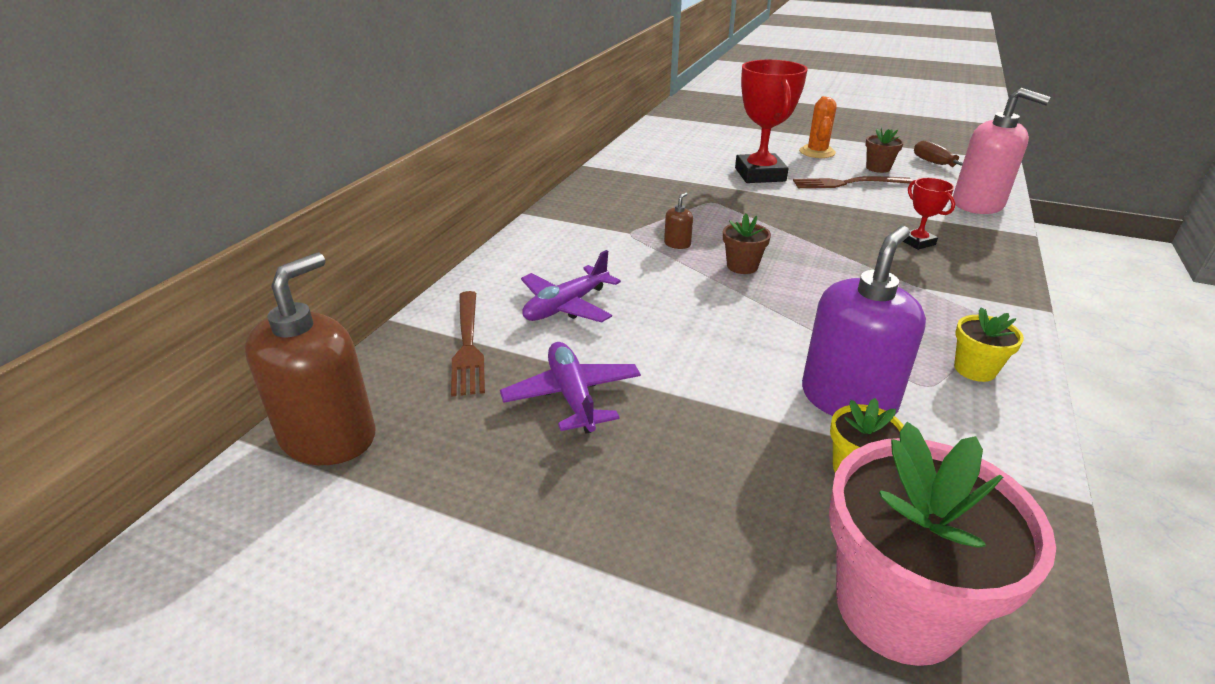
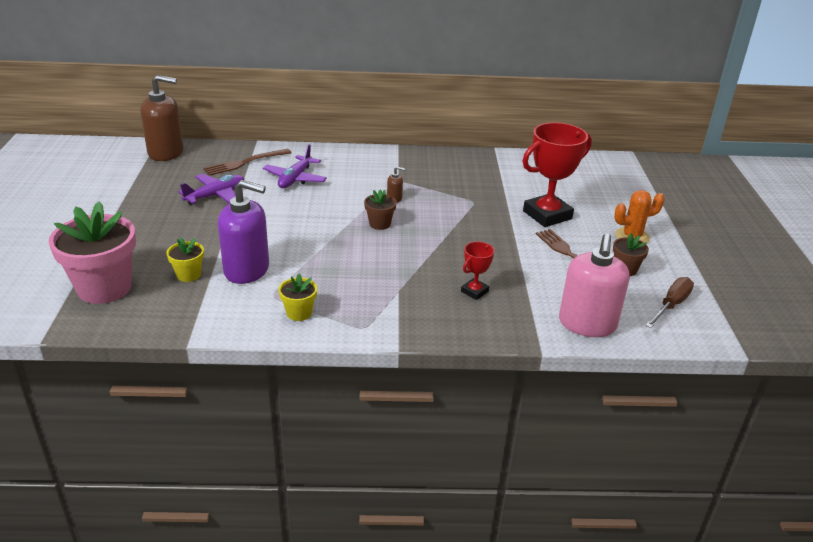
camera: 65 degrees right, 0 degrees up
purple plane [521,250,621,323] -> purple plane turned 90 degrees counterclockwise [263,144,327,188]

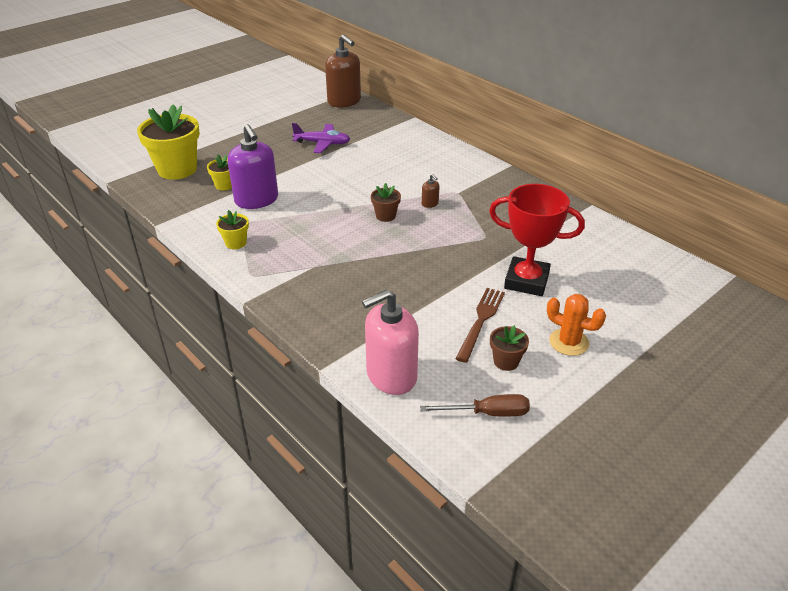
camera: 50 degrees right, 5 degrees up
pink flower pot [48,201,136,304] -> yellow flower pot [137,104,200,180]
brown fork [203,149,291,176] -> none
purple plane [263,144,327,188] -> none
red trophy [461,242,494,300] -> none

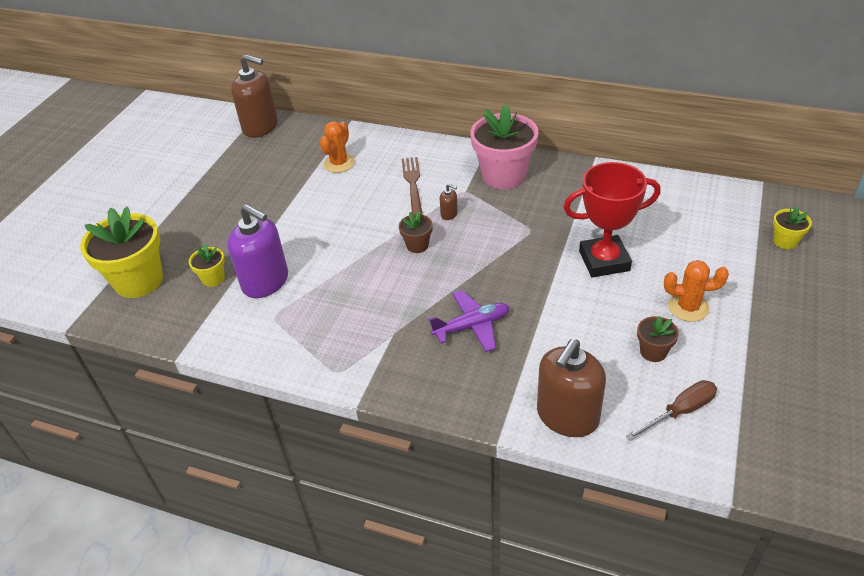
camera: 25 degrees left, 5 degrees up
yellow flower pot [216,210,249,249] -> yellow flower pot moved to [773,206,812,249]
purple plane [292,123,350,153] -> purple plane moved to [428,290,509,352]
pink soap dispenser [362,289,419,395] -> brown soap dispenser [537,339,606,437]
brown fork [455,288,505,363] -> brown fork moved to [401,157,423,215]
none -> orange cactus [320,121,355,173]
none -> pink flower pot [470,104,539,189]

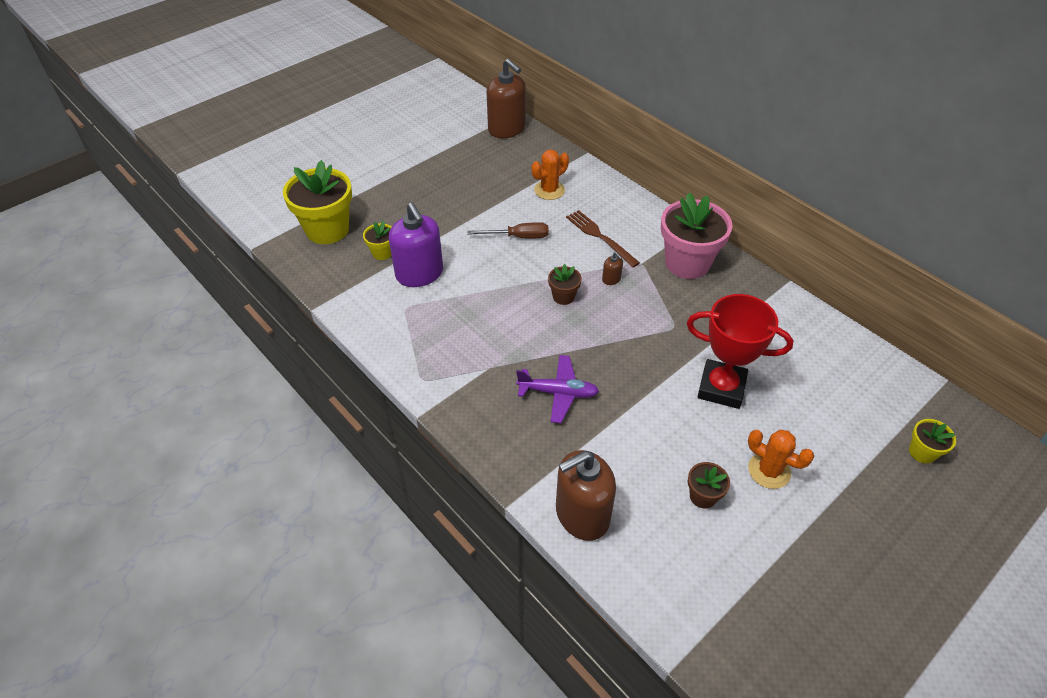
camera: 25 degrees right, 5 degrees up
brown fork [401,157,423,215] -> brown fork turned 60 degrees counterclockwise [566,210,640,267]
brown screwdriver [626,380,717,441] -> brown screwdriver moved to [467,222,549,238]

